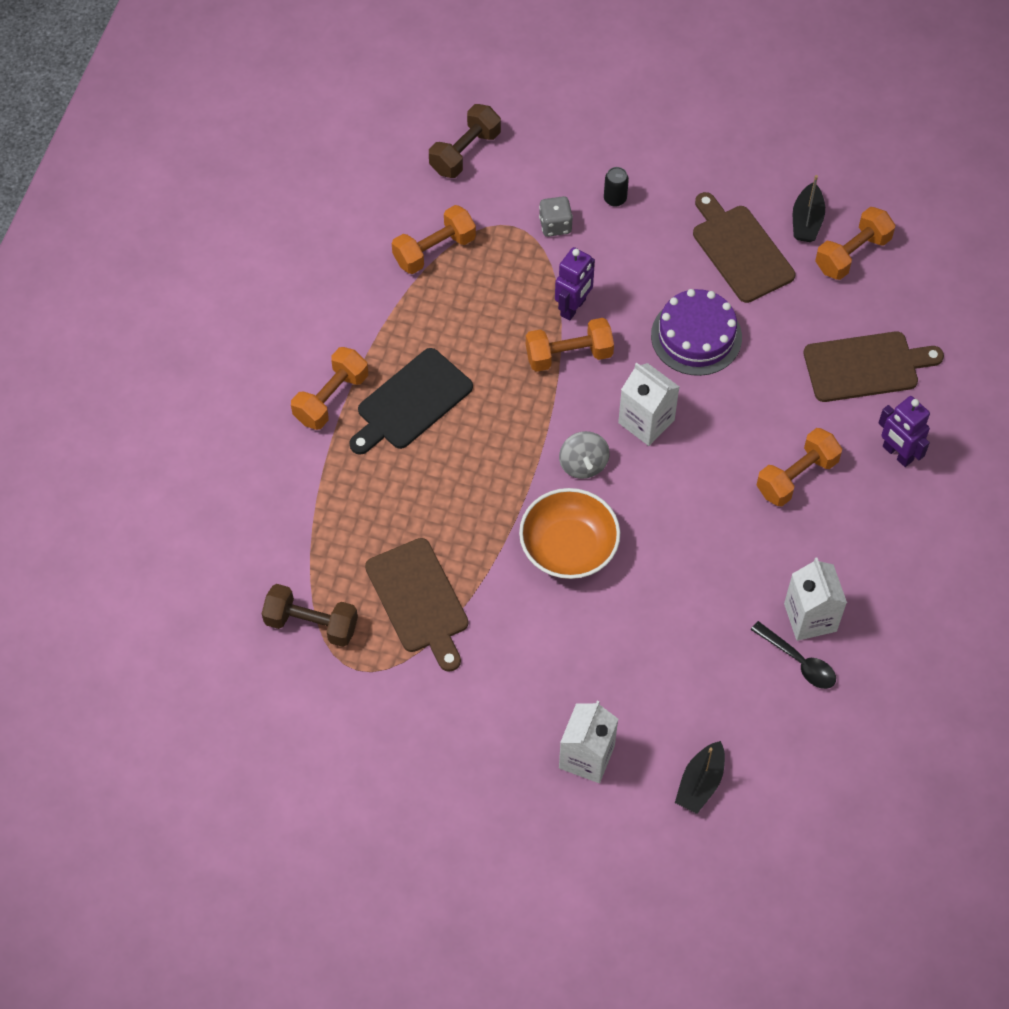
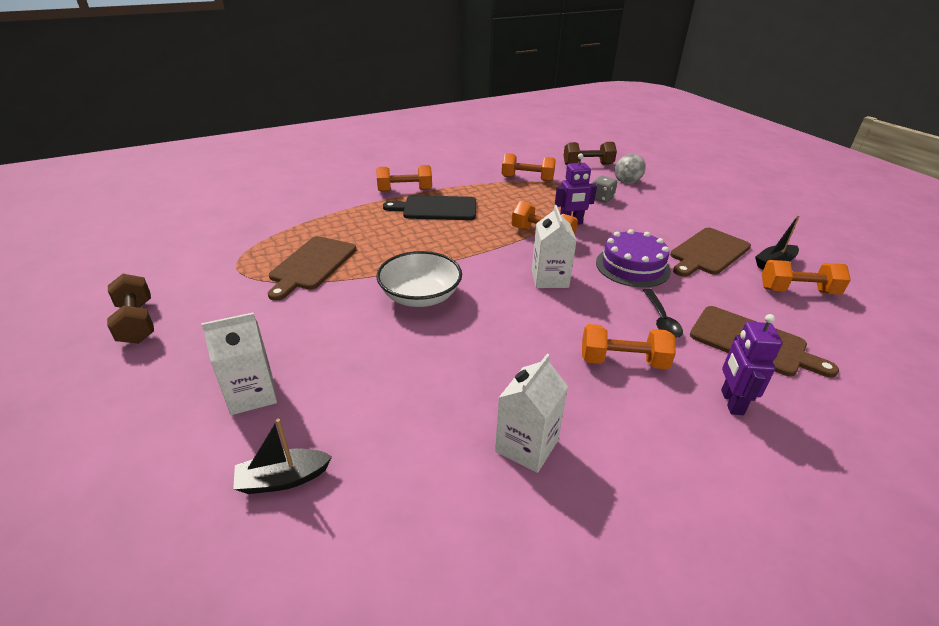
camera: 45 degrees right, 25 degrees down
brown dumbbell [262,584,358,647] -> brown dumbbell moved to [107,274,154,344]
orange bowl [519,488,620,579] -> white bowl [376,251,462,307]
grey spinning top [559,431,610,479] -> grey spinning top moved to [615,154,646,184]
black can [604,167,629,207] -> none
brown cutting board [693,192,795,303] -> brown cutting board turned 150 degrees counterclockwise [670,228,751,277]
black spoon [751,621,836,689] -> black spoon moved to [643,289,683,338]

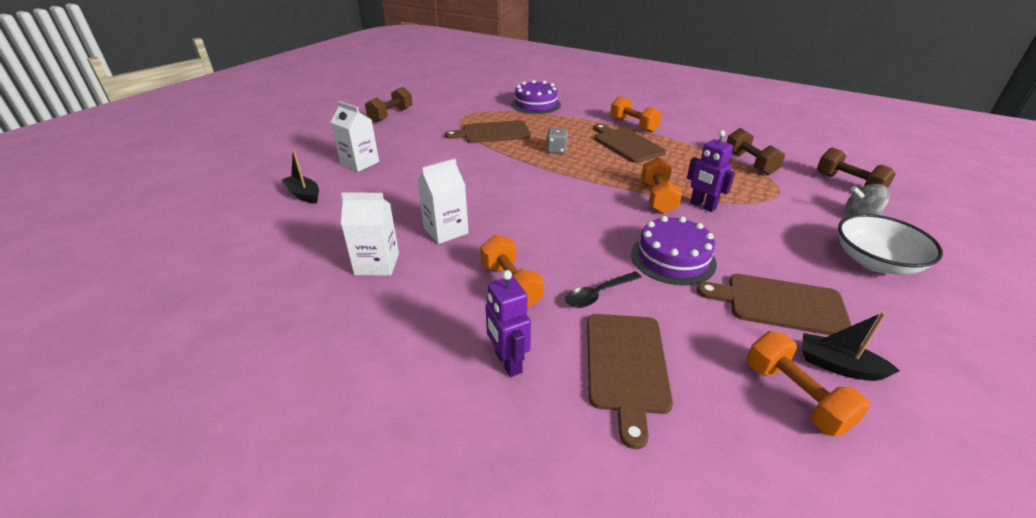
camera: 60 degrees right, 0 degrees up
white bowl [376,251,462,307] -> white bowl moved to [838,214,943,275]
black cutting board [383,195,476,220] -> brown cutting board [594,124,666,163]
orange dumbbell [502,153,556,182] -> brown dumbbell [726,128,785,175]
white carton [532,205,577,288] -> white carton moved to [417,159,469,244]
grey dice [593,175,617,203] -> grey dice moved to [546,128,568,154]
purple robot [721,314,783,415] -> purple robot turned 90 degrees counterclockwise [485,270,531,377]
none -> purple cake [511,80,561,114]

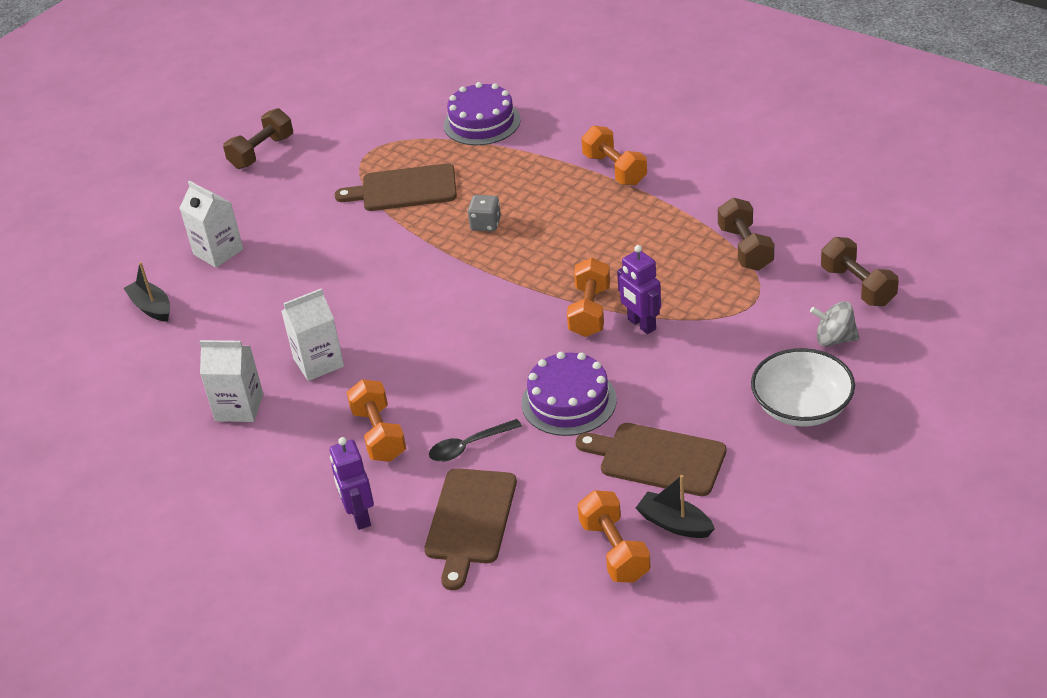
camera: 10 degrees right, 5 degrees up
brown cutting board [594,124,666,163] -> none

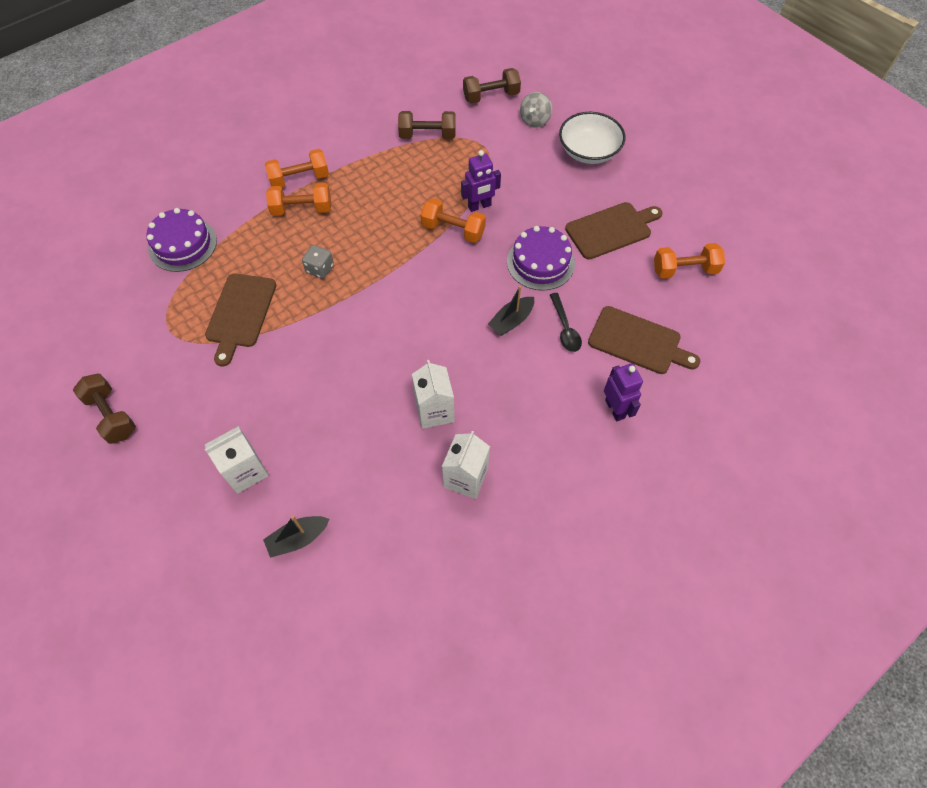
camera: 80 degrees left, 20 degrees up
purple robot [330,437,374,530] -> purple robot turned 105 degrees counterclockwise [604,363,643,421]
orange dumbbell [346,379,406,462] -> orange dumbbell moved to [266,183,331,216]
brown cutting board [576,423,726,496] -> brown cutting board turned 150 degrees counterclockwise [565,202,662,260]
black boat [636,475,715,538] -> black boat moved to [488,286,534,336]

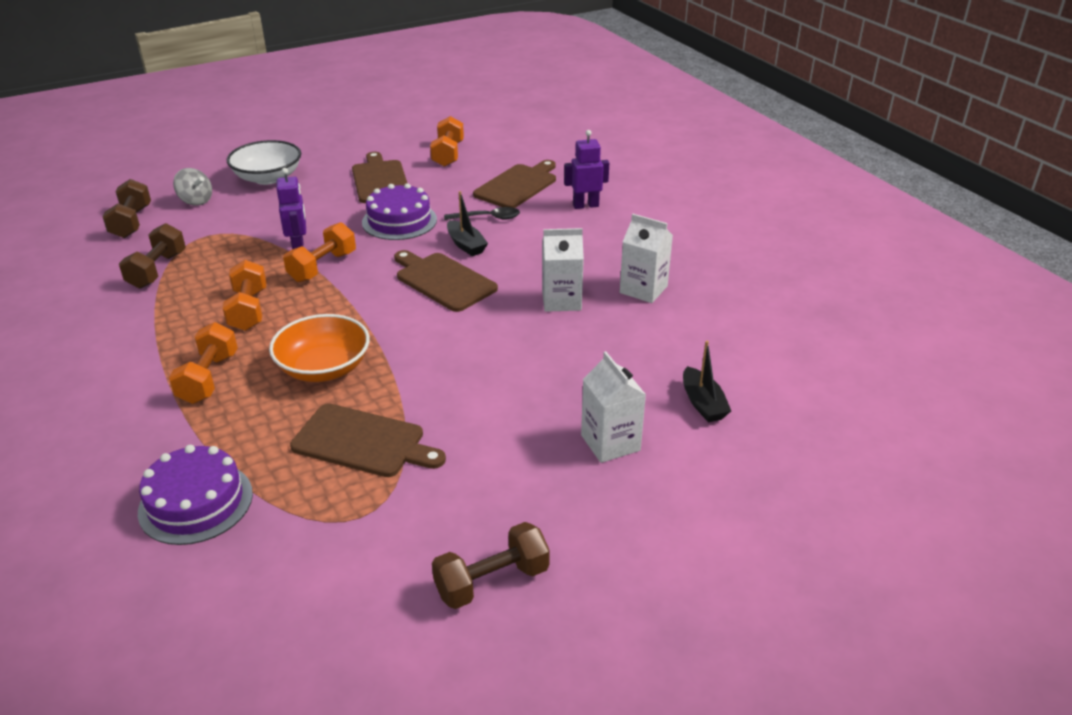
camera: 80 degrees left, 25 degrees down
orange dumbbell [265,149,329,187] -> orange dumbbell moved to [223,260,267,331]
grey dice [302,245,334,279] -> orange bowl [269,314,370,382]
none -> brown cutting board [394,250,498,312]

